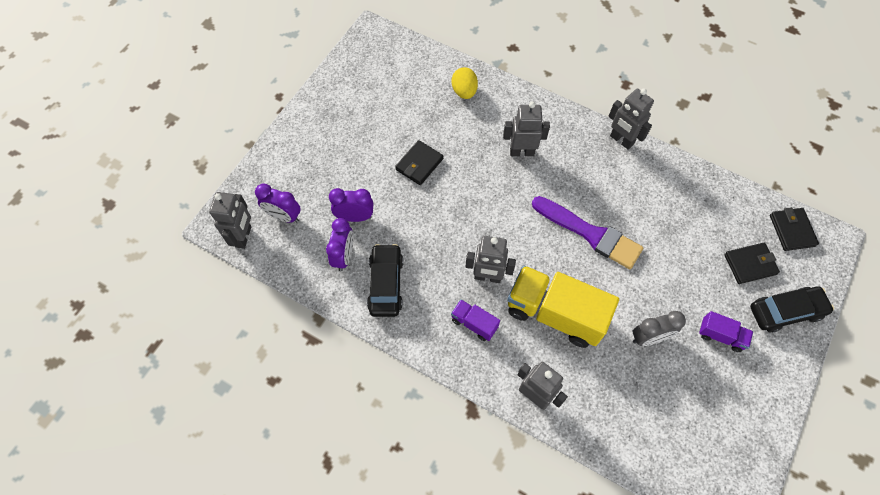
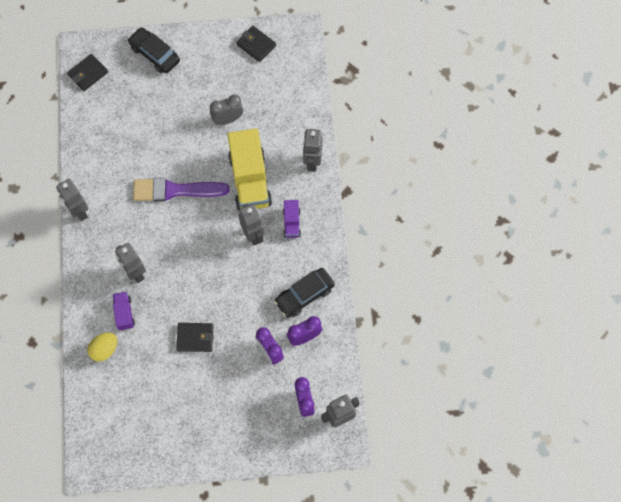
camera: 125 degrees left, 5 degrees up
purple brush [532,196,643,269] -> purple brush turned 90 degrees counterclockwise [133,178,229,202]
grey robot [608,89,654,150] -> grey robot turned 135 degrees clockwise [56,179,89,221]
grey clock [633,311,686,346] -> grey clock turned 60 degrees counterclockwise [210,95,243,125]
purple truck [699,311,753,352] -> purple truck moved to [113,291,135,330]
black wallet [724,243,780,284] -> black wallet moved to [236,26,276,62]

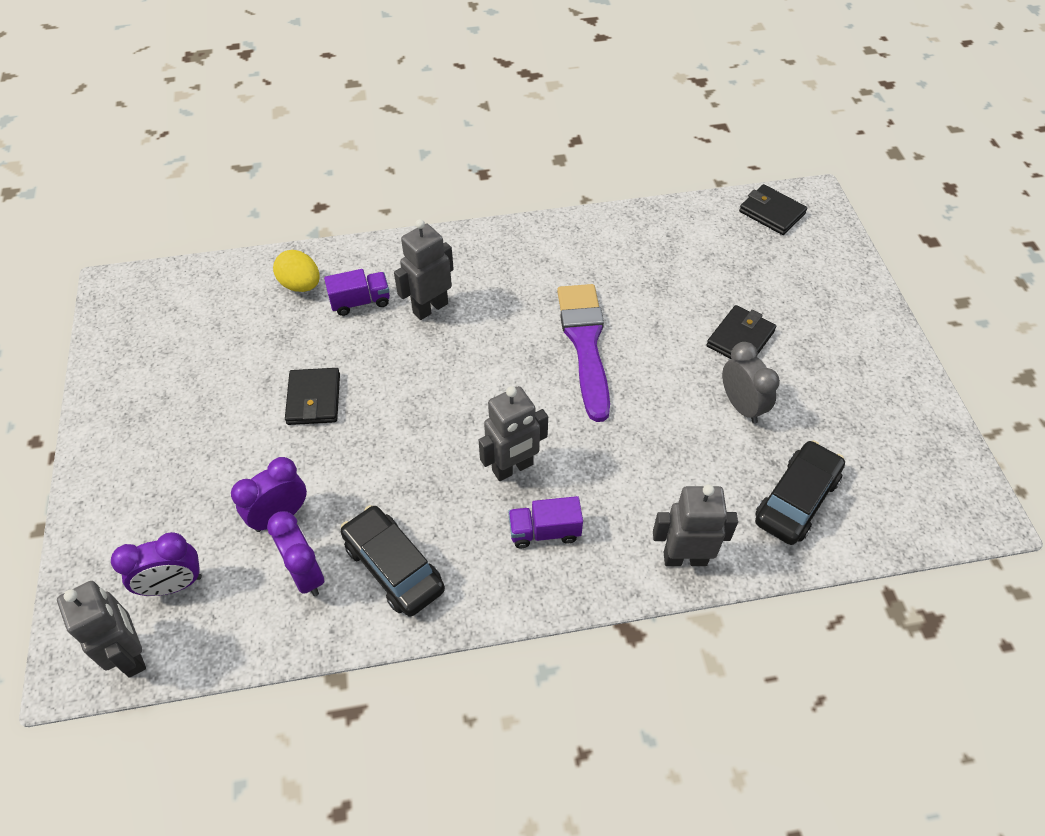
camera: 85 degrees right, 15 degrees down
grey robot [56,179,89,221] -> none
black car [128,27,180,73] -> black car moved to [755,440,845,545]
yellow truck [228,128,272,210] -> none
black wallet [236,26,276,62] -> black wallet moved to [706,305,776,359]

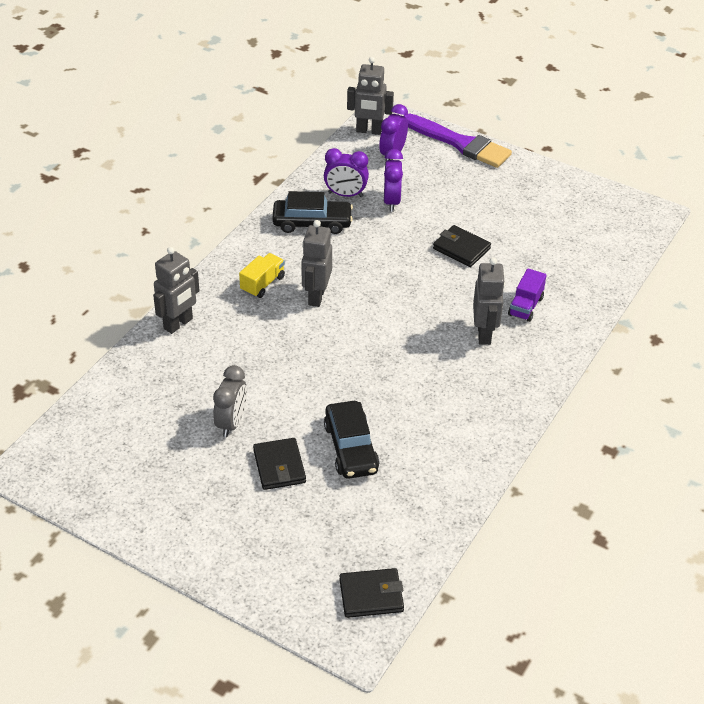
camera: 130 degrees right, 10 degrees down
yellow egg [273,250,320,292] -> none
purple truck [508,496,583,548] -> yellow truck [239,253,285,298]
purple brush [557,284,610,422] -> purple brush moved to [404,113,512,168]
grey clock [722,342,780,424] -> grey clock turned 90 degrees counterclockwise [213,365,247,437]
black car [755,440,845,545] -> black car moved to [324,401,379,479]

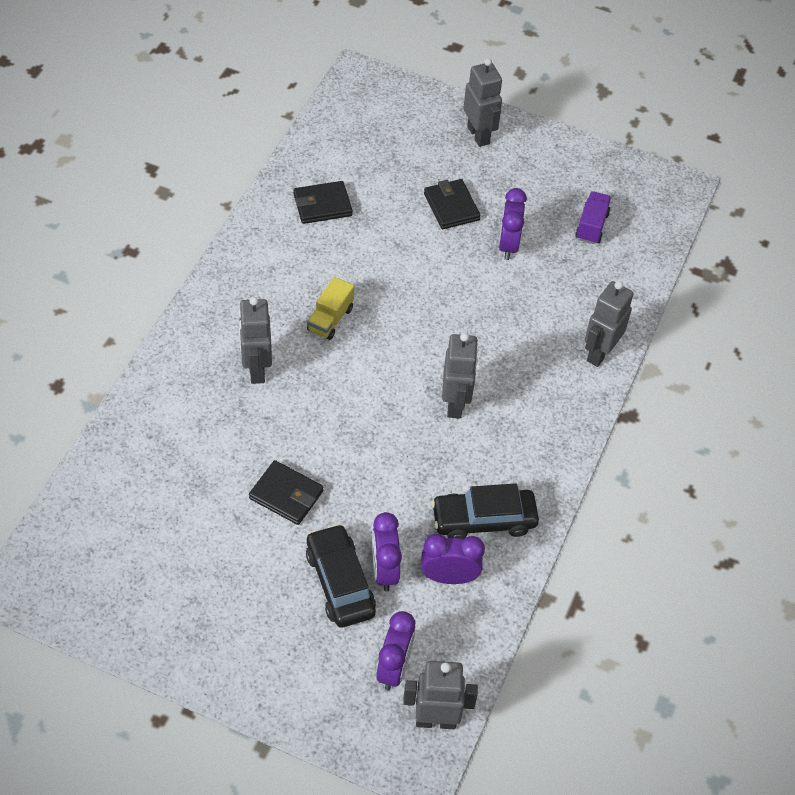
camera: 170 degrees right, 10 degrees up
grey clock [213,365,247,437] -> purple clock [498,188,527,260]
yellow truck [239,253,285,298] -> yellow truck moved to [307,277,354,340]
black car [324,401,379,479] -> black car moved to [306,524,376,627]
black wallet [339,568,404,618] -> black wallet moved to [293,181,353,224]
purple brush [404,113,512,168] -> none
purple truck [508,268,546,322] -> purple truck moved to [575,191,611,244]
none -> grey robot [463,58,502,147]

